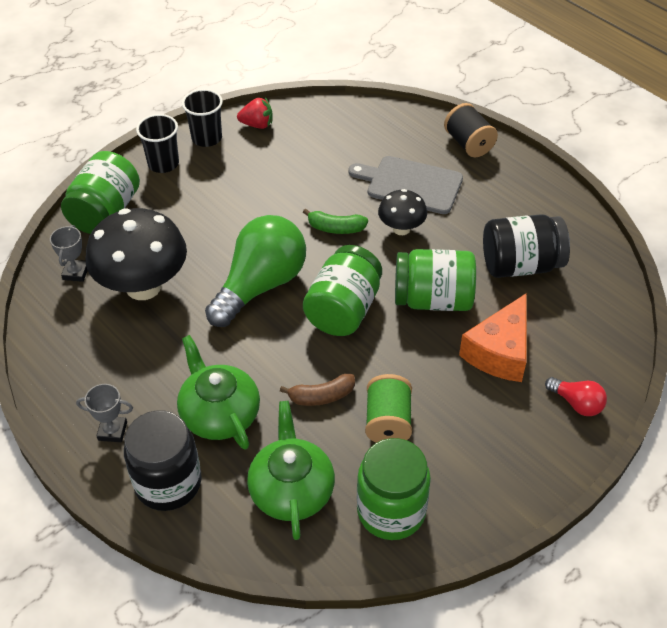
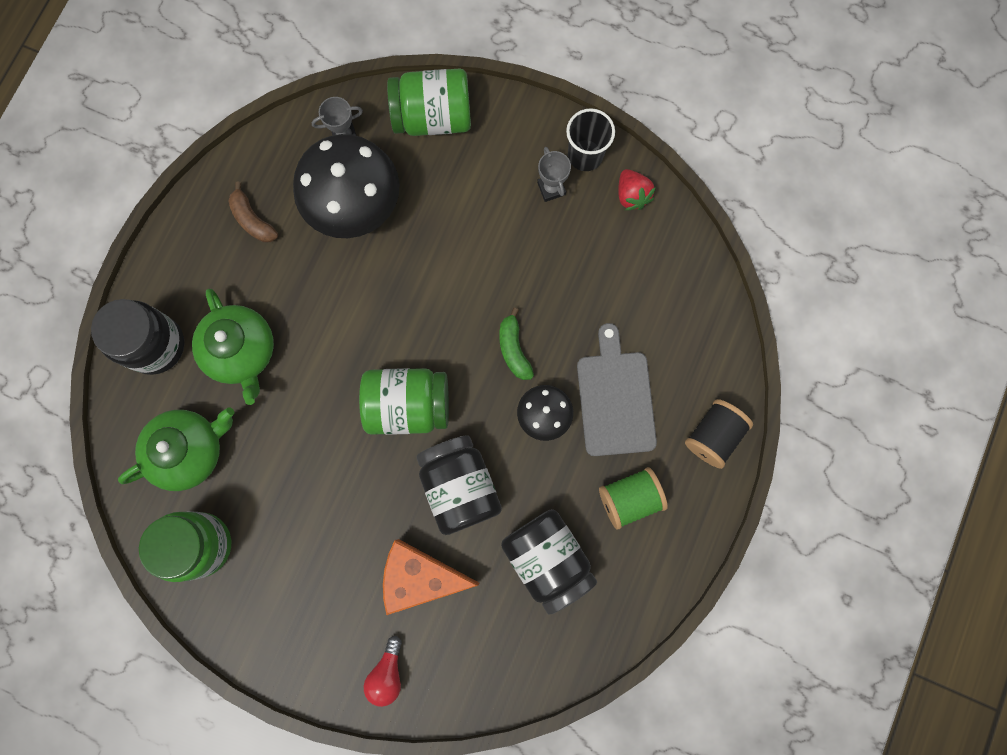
camera: 65 degrees right, 30 degrees up
grey trophy [76,384,133,442] -> grey trophy moved to [537,147,571,202]
black cup [136,114,179,173] -> none
green teapot [177,335,260,450] -> green teapot turned 120 degrees clockwise [192,289,274,405]
green light bulb [205,215,306,327] -> none
brown banana [280,374,355,406] -> brown banana moved to [228,182,278,243]
green spool [365,374,412,443] -> green spool moved to [599,467,668,530]
green jar [395,249,476,311] -> black jar [416,435,502,535]

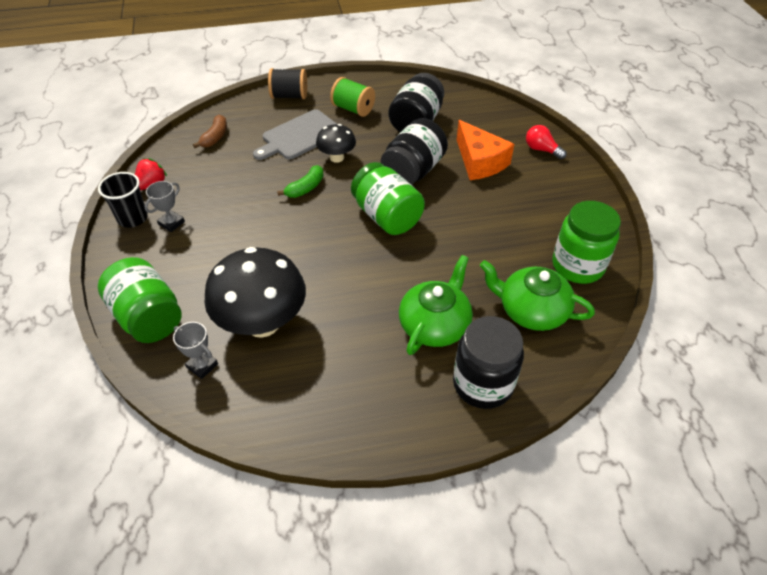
camera: 125 degrees left, 30 degrees down
brown banana [228,182,278,243] -> brown banana moved to [193,115,227,148]
red light bulb [364,636,402,707] -> red light bulb turned 120 degrees counterclockwise [526,125,567,159]

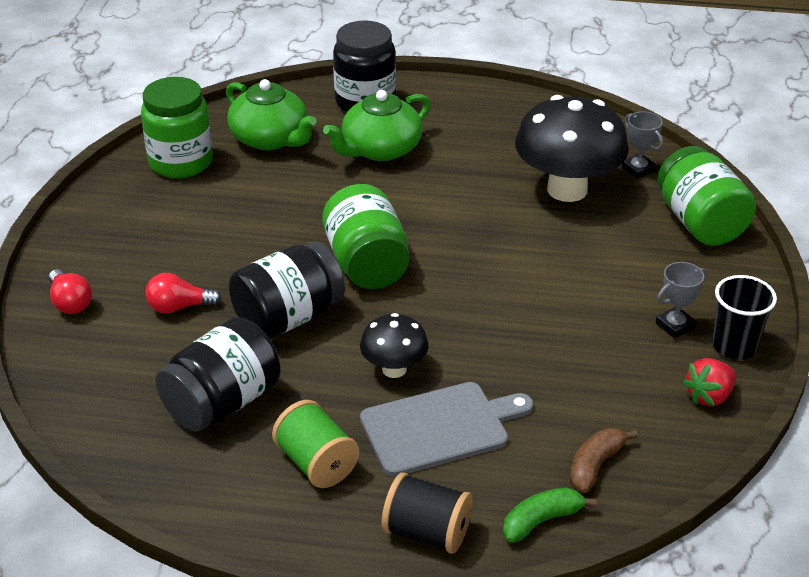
camera: 160 degrees left, 10 degrees down
green banana [277,165,324,198] -> green banana moved to [503,487,597,543]
orange cheese [457,120,514,180] -> red light bulb [146,273,222,314]

